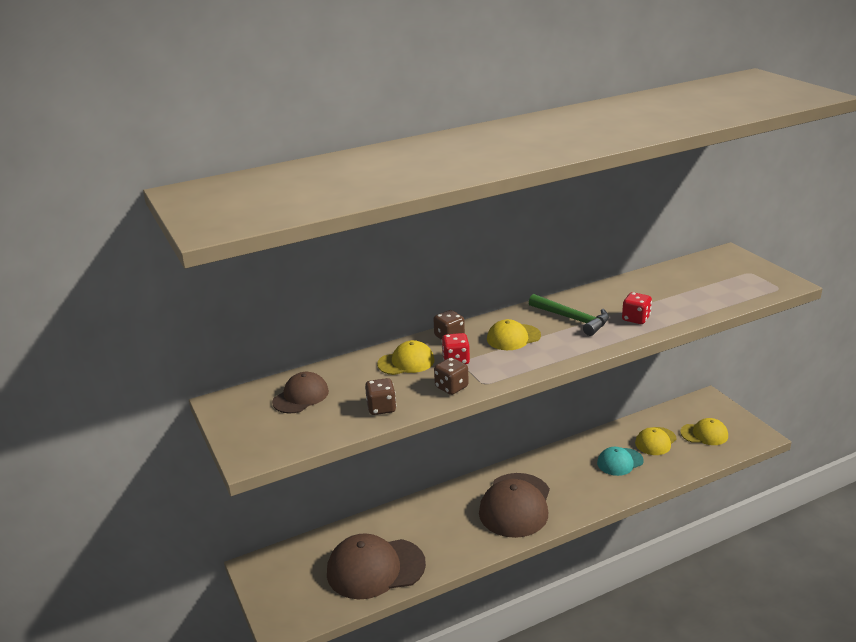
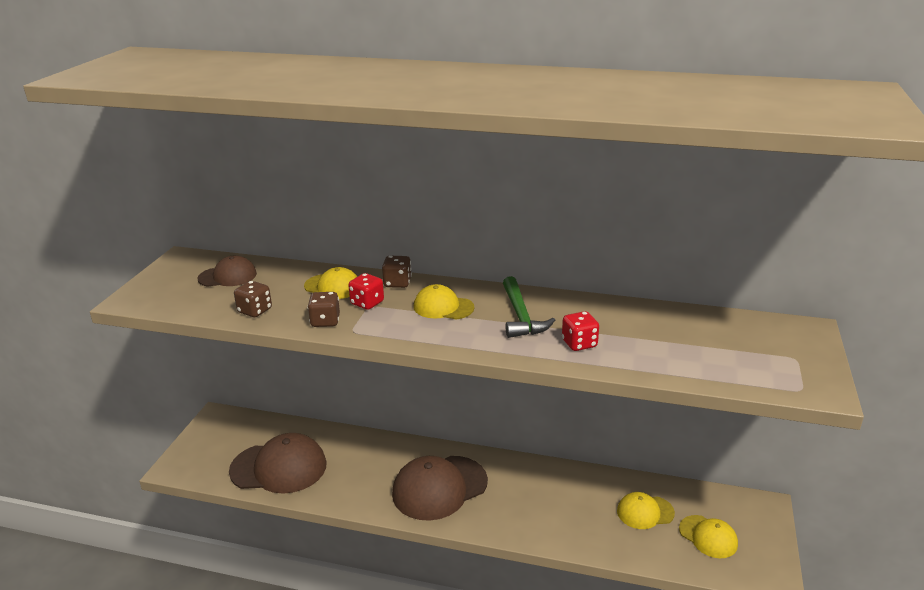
camera: 40 degrees right, 0 degrees up
brown cap [327,533,426,599] -> brown cap turned 150 degrees clockwise [229,433,326,494]
turquoise cap [597,447,643,476] -> none

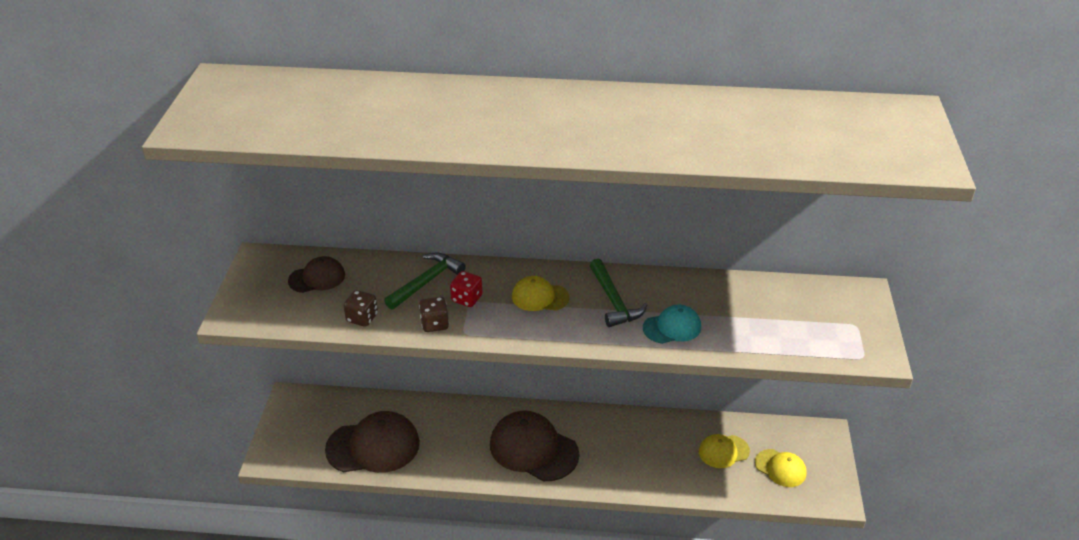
camera: 10 degrees left, 10 degrees up
yellow cap [304,267,357,299] -> green hammer [384,253,466,310]
brown dice [382,256,412,288] -> none
brown cap [392,456,488,521] -> brown cap turned 75 degrees clockwise [490,410,579,481]
red dice [562,311,599,351] -> turquoise cap [643,304,701,344]

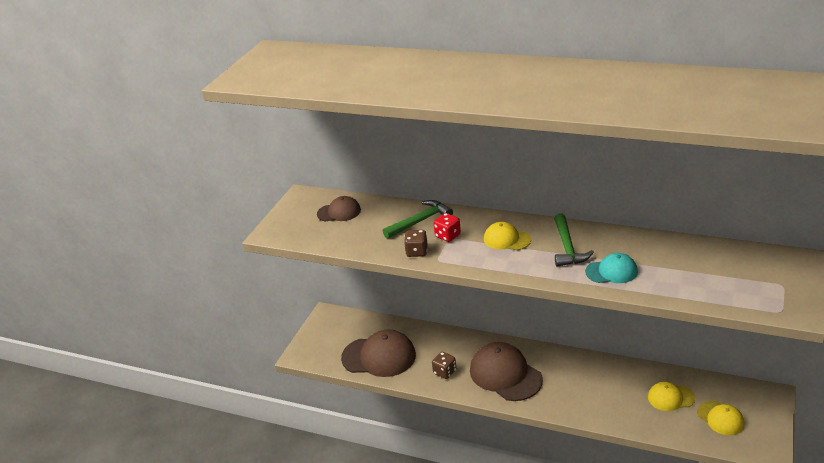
camera: 20 degrees right, 5 degrees down
brown dice [344,290,378,327] -> brown dice moved to [432,352,456,379]

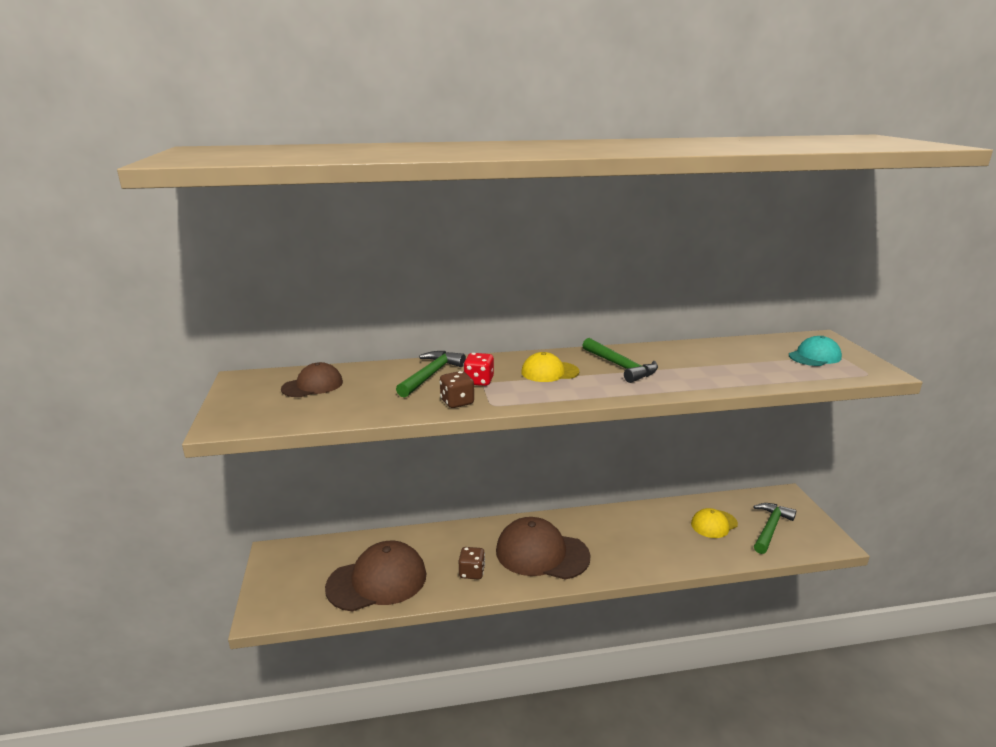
camera: 35 degrees left, 10 degrees down
turquoise cap [585,253,638,283] -> turquoise cap moved to [789,336,842,366]
yellow cap [697,401,744,435] -> green hammer [753,503,796,554]

